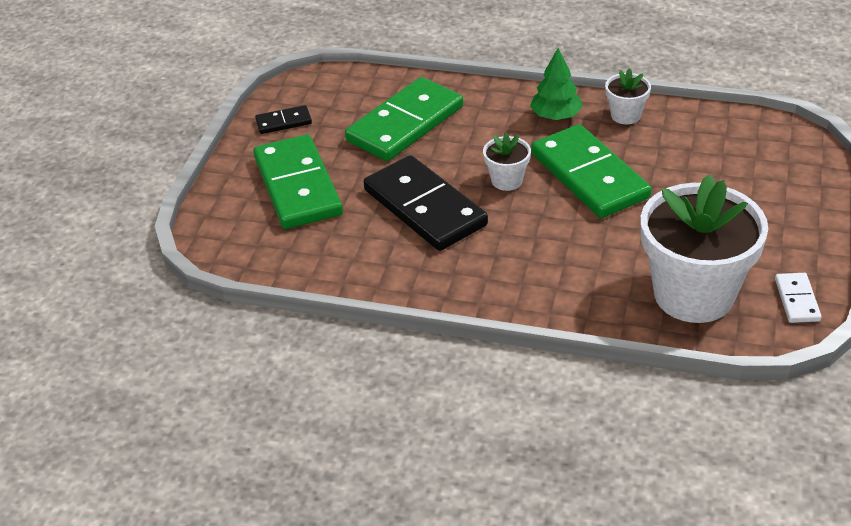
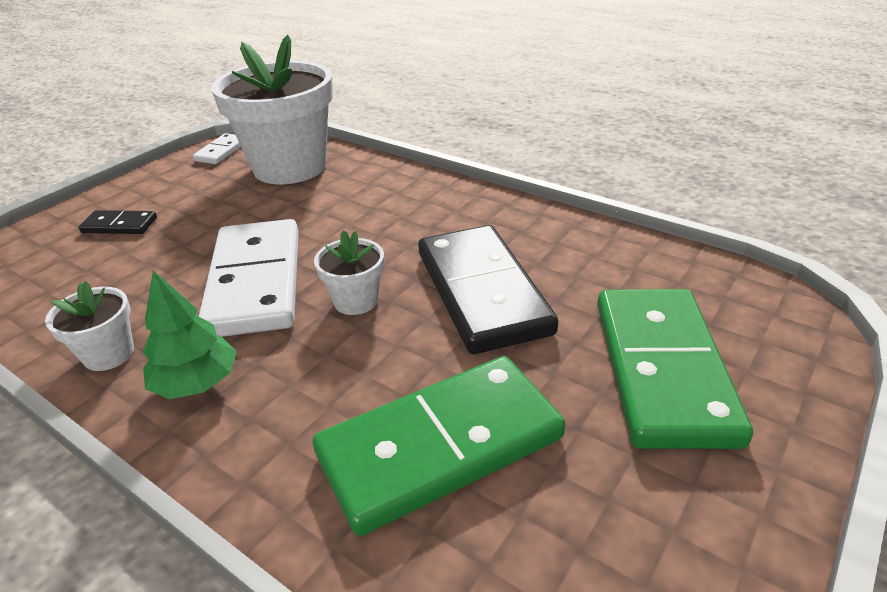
camera: 160 degrees left, 5 degrees down
black domino [255,105,312,134] -> black domino moved to [79,210,157,234]
green domino [531,124,652,218] -> white domino [199,219,299,337]

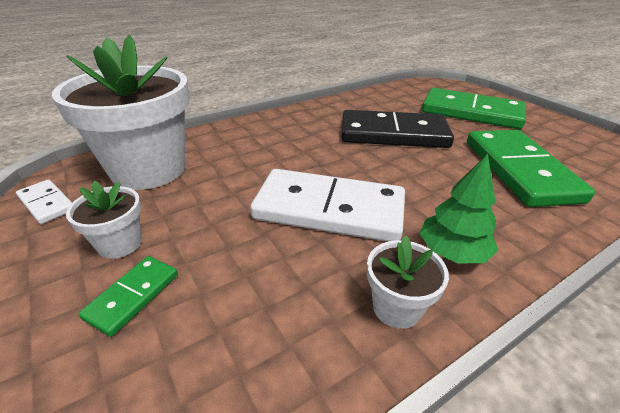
camera: 70 degrees left, 0 degrees up
black domino [79,210,157,234] -> green domino [78,256,178,337]
white flower pot [314,230,384,315] -> white flower pot moved to [66,181,142,259]

